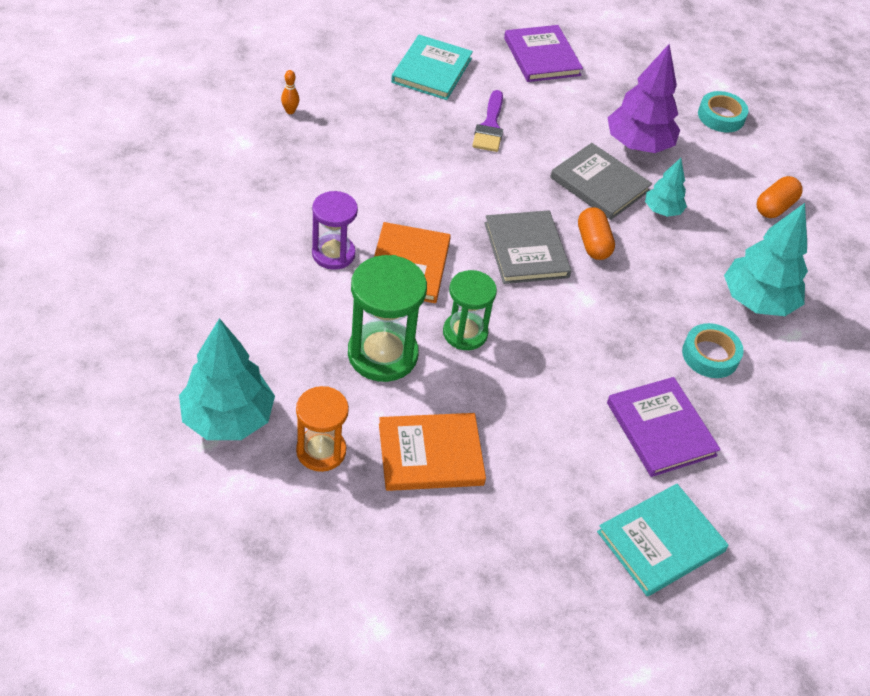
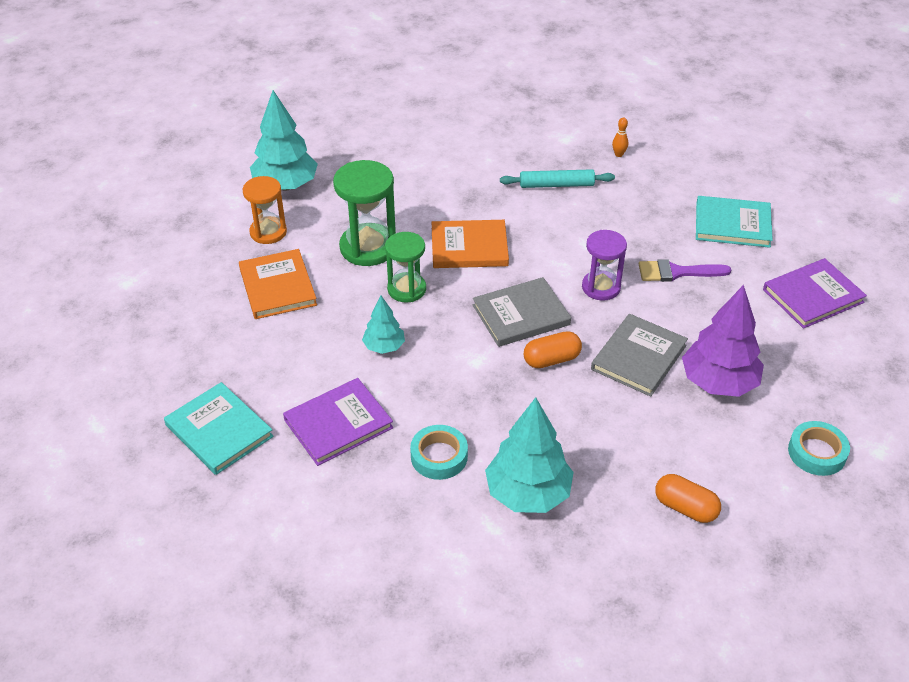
camera: 85 degrees right, 5 degrees down
purple hourglass [312,191,358,270] -> purple hourglass moved to [582,230,627,301]
turquoise tree [645,158,687,217] -> turquoise tree moved to [362,296,405,354]
none -> turquoise rolling pin [500,169,615,188]

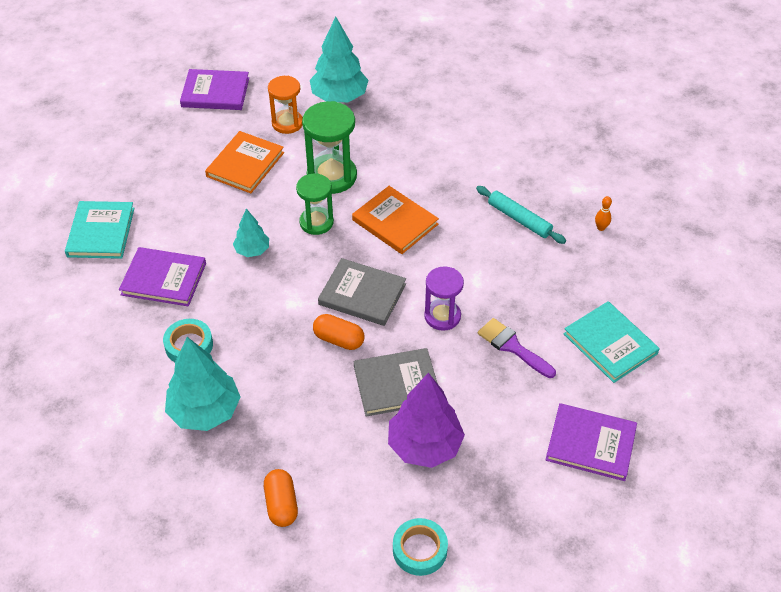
camera: 45 degrees right, 5 degrees up
none -> purple book [180,69,249,110]

